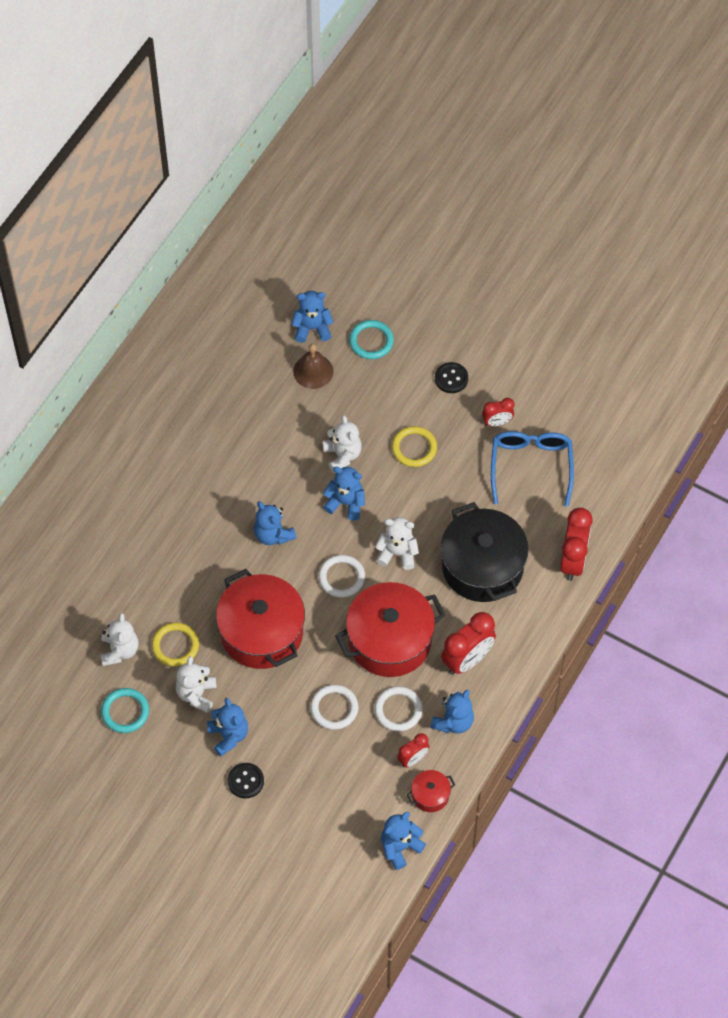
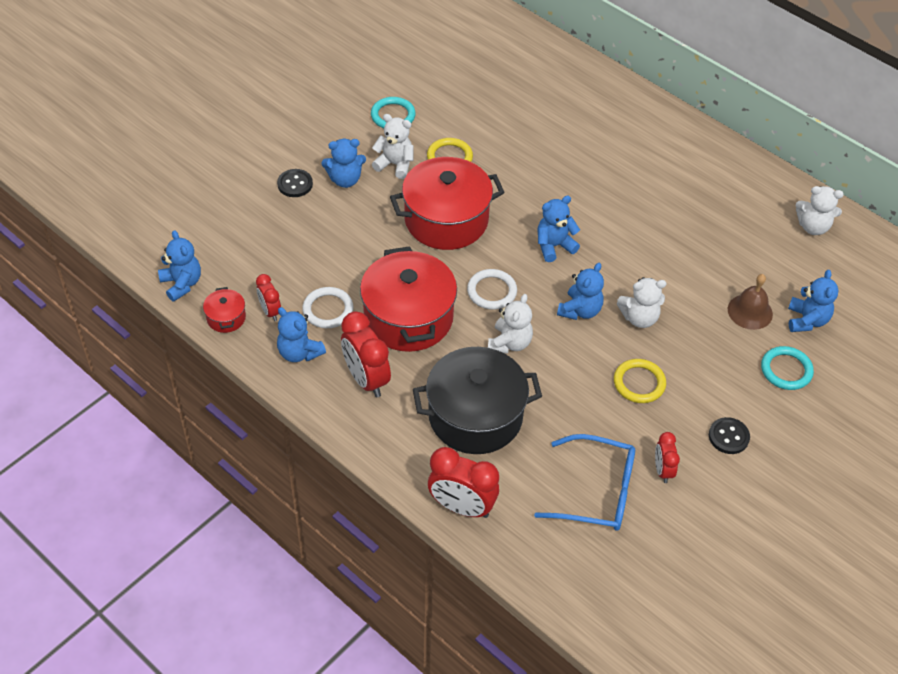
camera: 100 degrees right, 10 degrees down
white teddy bear [101,613,139,666] -> white teddy bear moved to [796,186,844,235]
white ring [310,685,358,730] -> none

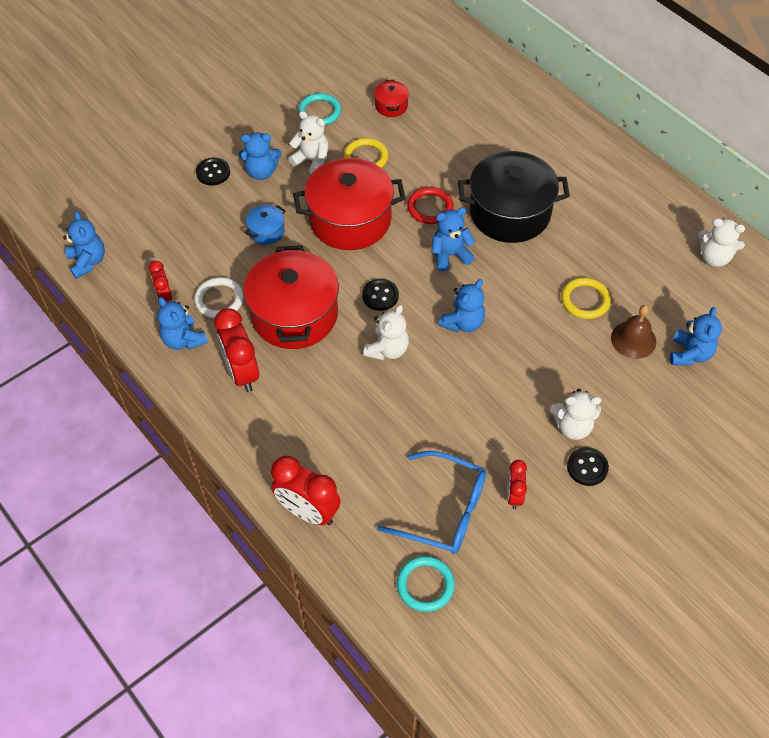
camera: 10 degrees right, 5 degrees up
red pot [203,287,246,333] -> red pot moved to [374,80,409,117]
black pot [413,347,542,454] -> black pot moved to [458,151,570,243]
white ring [467,269,517,310] -> black button [362,279,399,311]
yellow ring [614,359,666,403] -> yellow ring moved to [561,278,611,319]
white teddy bear [617,277,667,328] -> white teddy bear moved to [550,389,601,440]
turquoise ring [761,346,814,390] -> turquoise ring moved to [397,556,455,612]
none -> blue pot [245,205,286,245]
none -> red ring [407,187,454,224]

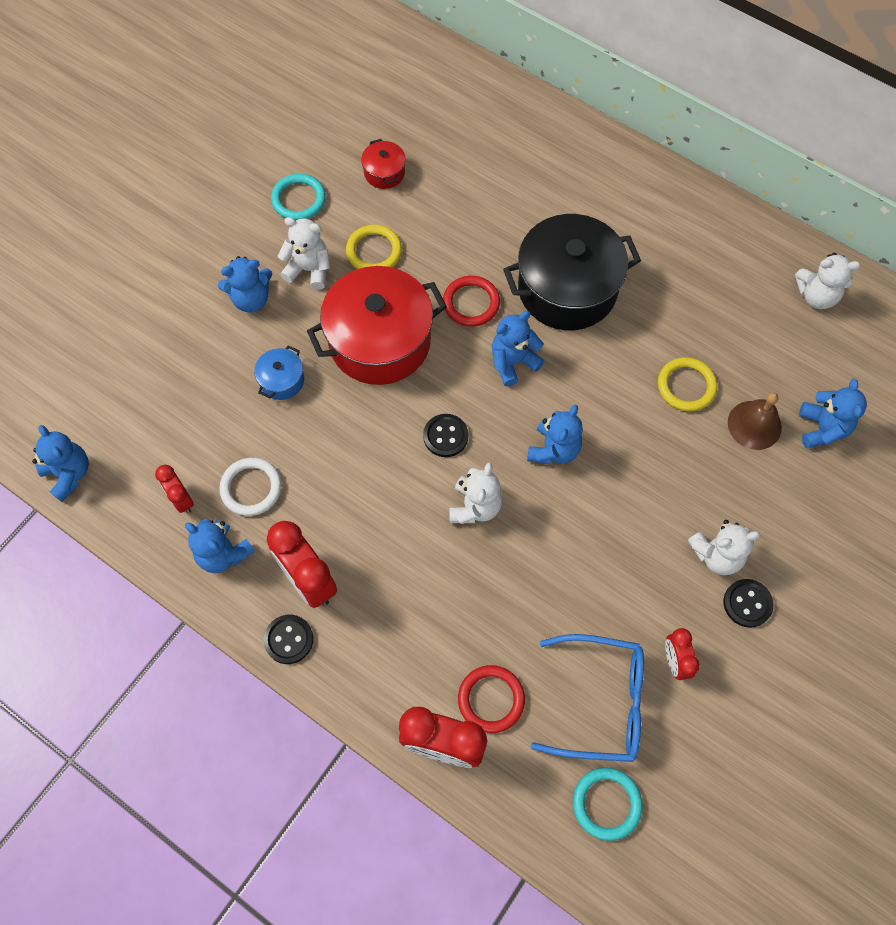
camera: 15 degrees left, 10 degrees up
black button [196,158,230,186] -> black button moved to [264,615,313,664]
red pot [243,245,339,349] -> none
none -> red ring [458,665,525,733]

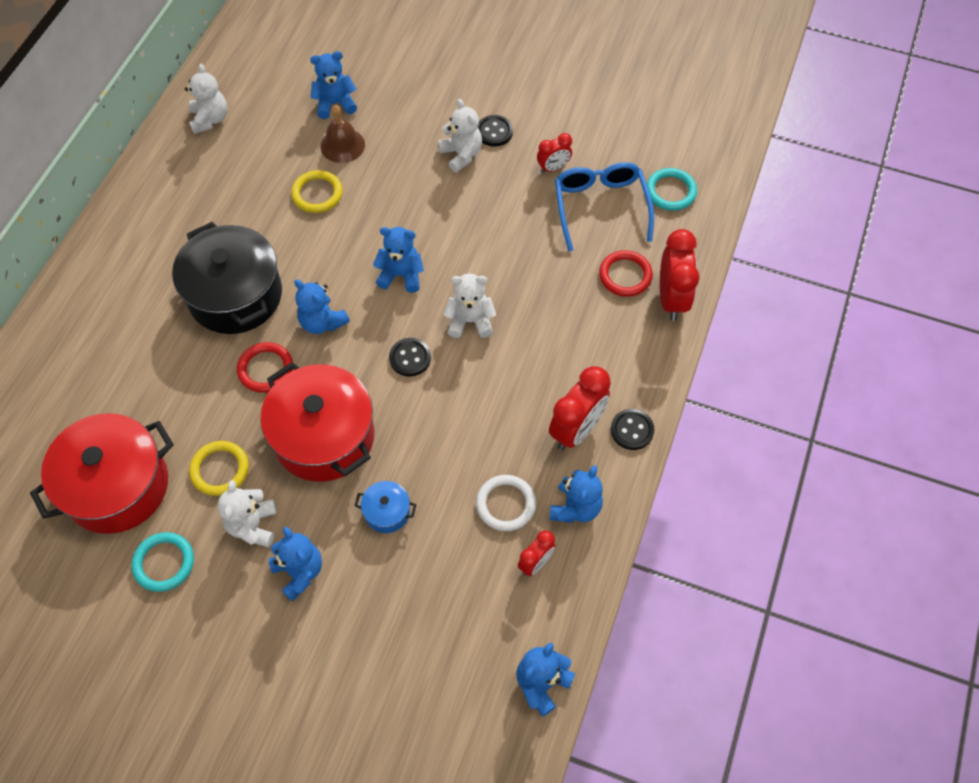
camera: 105 degrees left, 5 degrees down
red pot [361,139,406,189] -> red pot [30,413,174,534], size x2.30

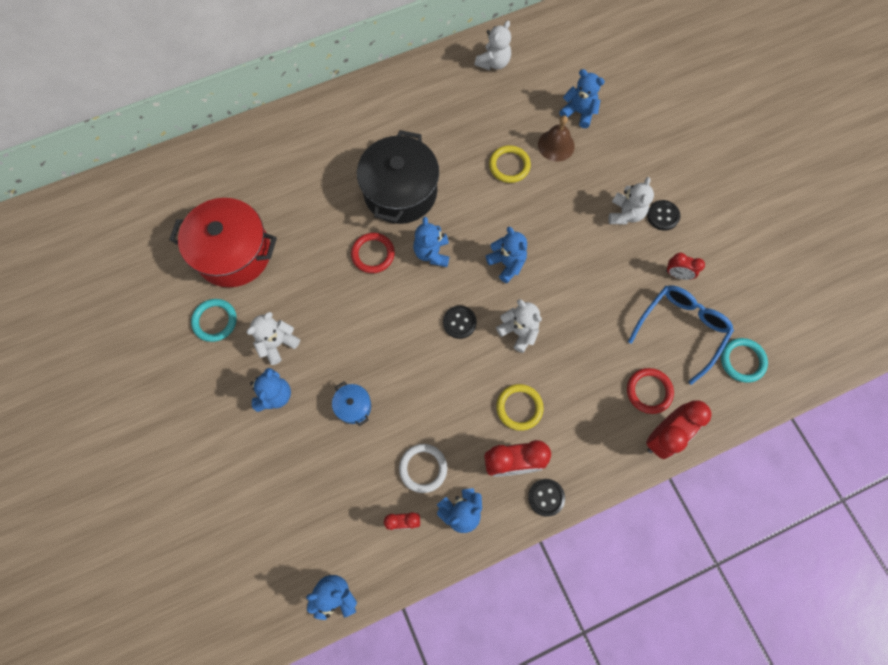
camera: 45 degrees right, 10 degrees up
yellow ring [189,441,249,496] -> yellow ring moved to [496,384,544,431]
red pot [260,362,375,482] -> none

